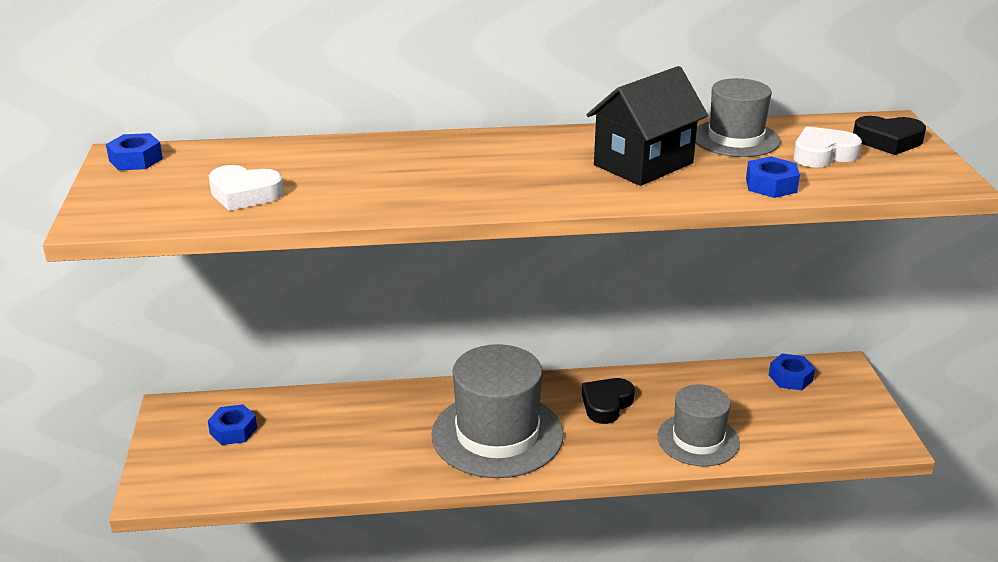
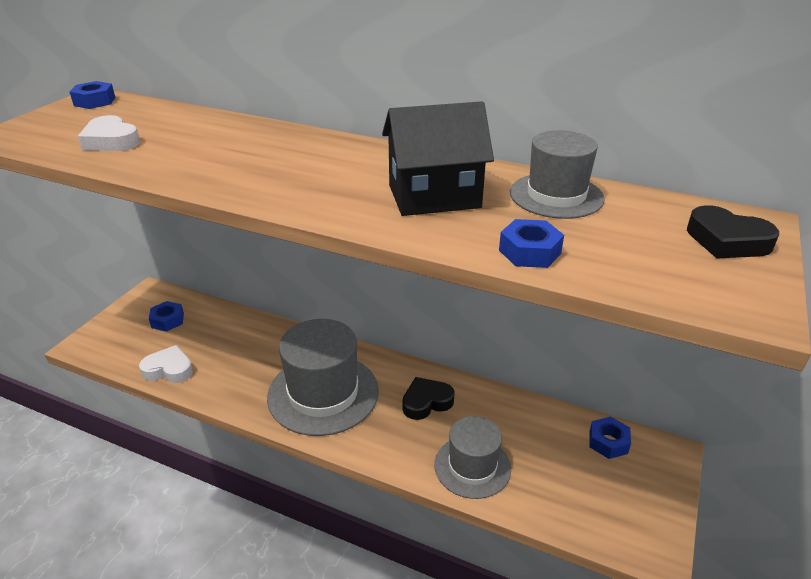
camera: 30 degrees right, 5 degrees up
white heart [793,126,862,168] -> white heart moved to [139,345,193,383]

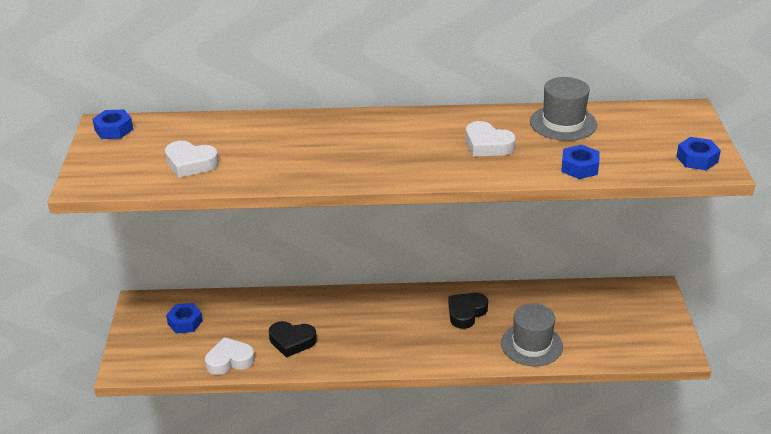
camera: 25 degrees left, 0 degrees up
grey hat [267,319,379,436] -> none
black house [382,101,494,216] -> white heart [465,121,516,156]
blue nut [589,417,631,459] -> blue nut moved to [676,137,721,170]
black heart [687,205,779,259] -> black heart moved to [269,321,317,358]

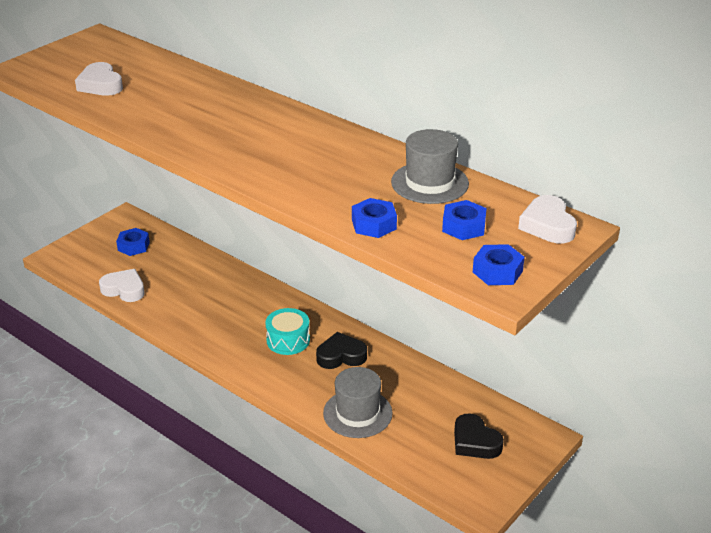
camera: 40 degrees right, 0 degrees up
blue nut [92,110,133,139] -> blue nut moved to [442,200,487,240]
black heart [269,321,317,358] -> black heart moved to [454,413,504,459]
white heart [465,121,516,156] -> white heart moved to [518,195,577,243]
none -> turquoise drum [265,308,310,355]

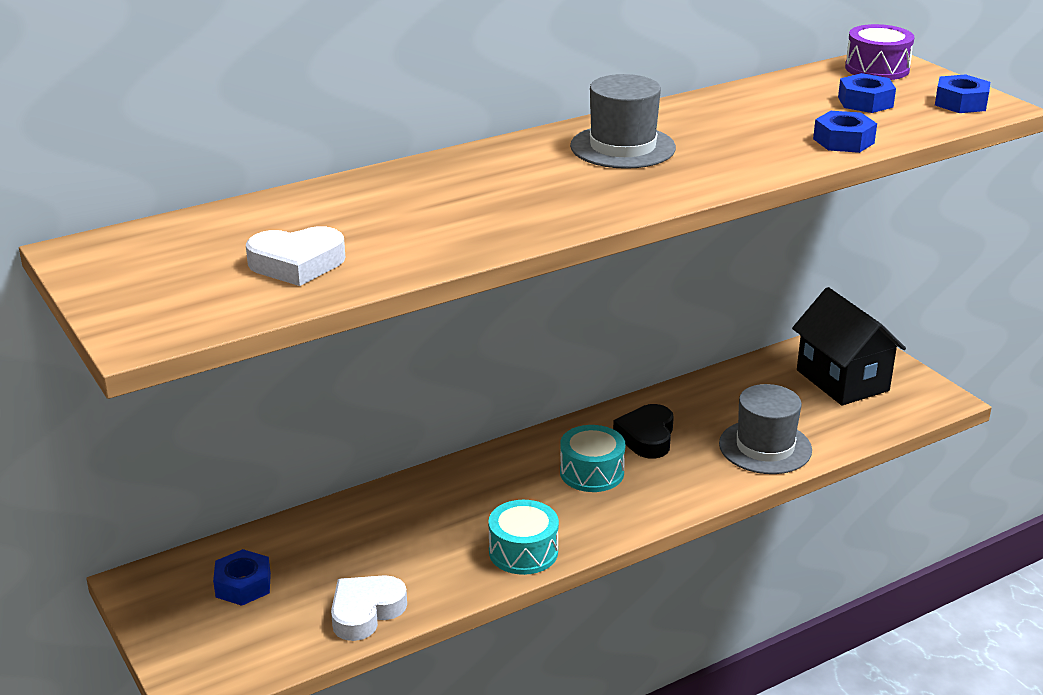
camera: 70 degrees left, 5 degrees down
grey hat [391,129,469,204] -> grey hat moved to [570,74,676,169]
black heart [454,413,504,459] -> black house [792,287,906,406]
white heart [518,195,577,243] -> purple drum [845,24,915,80]
none -> turquoise drum [488,500,559,575]

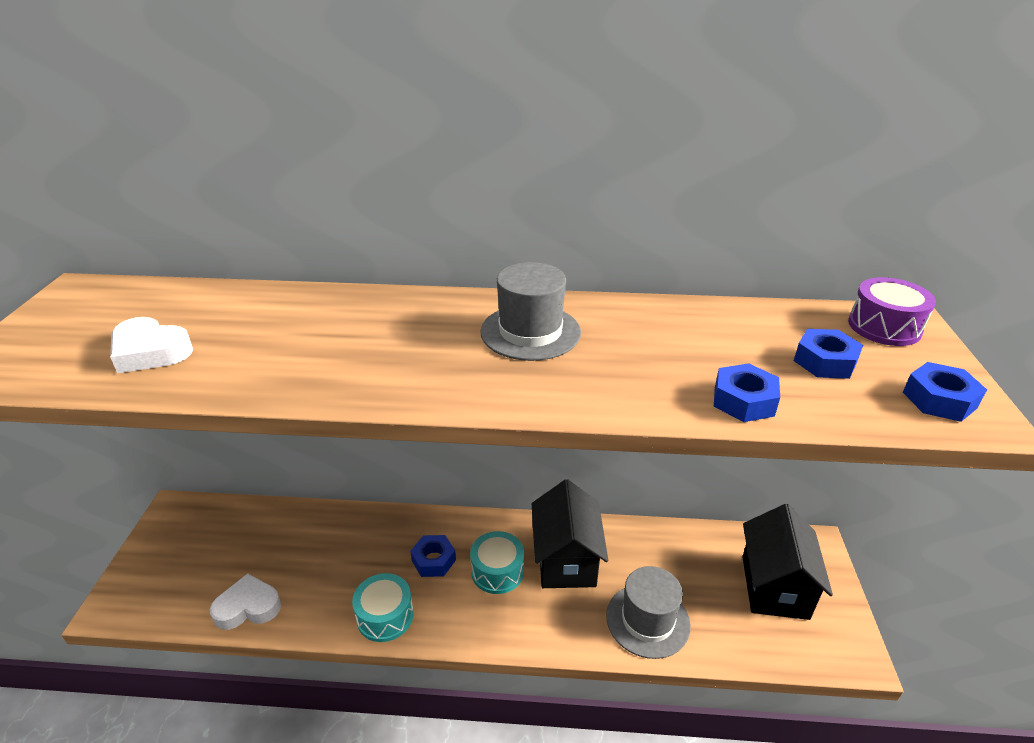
camera: 35 degrees right, 5 degrees up
blue nut [213,549,271,606] -> blue nut moved to [410,535,456,577]
black heart [613,404,674,458] -> black house [532,479,608,588]

